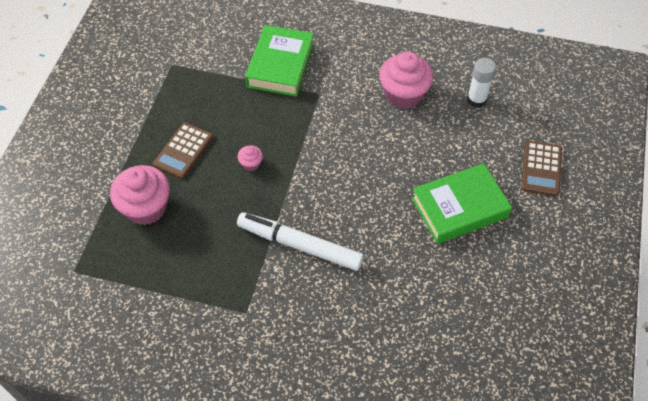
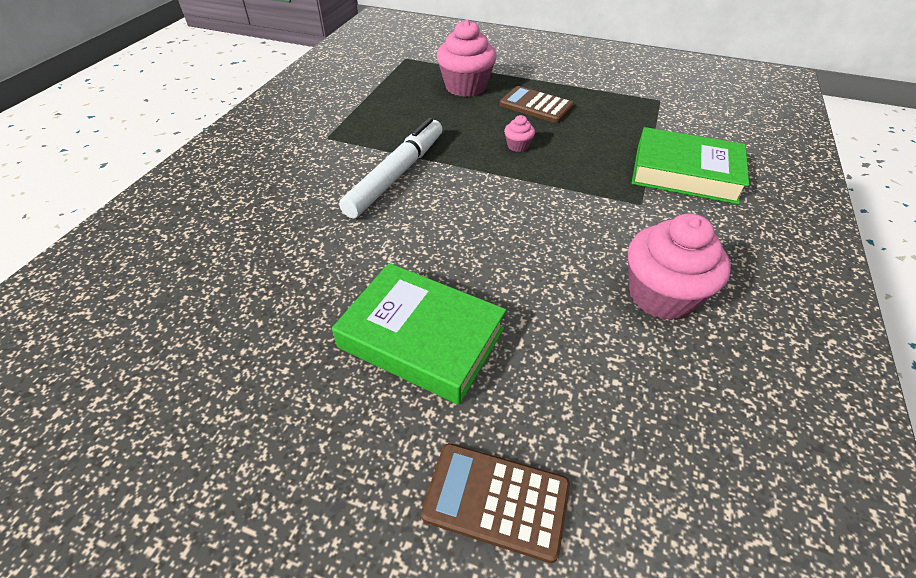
camera: 95 degrees right, 10 degrees down
green book [411,163,512,244] -> green book turned 45 degrees counterclockwise [332,263,506,405]
white glue stick [467,58,496,108] -> none

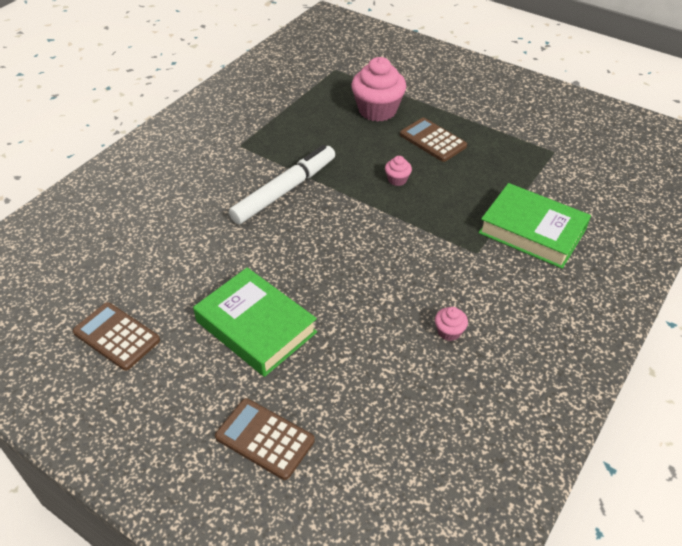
camera: 15 degrees right, 0 degrees up
pink cupcake [628,213,731,320] -> pink cupcake [435,307,468,341], size x0.45
none -> brown calculator [73,302,160,371]

